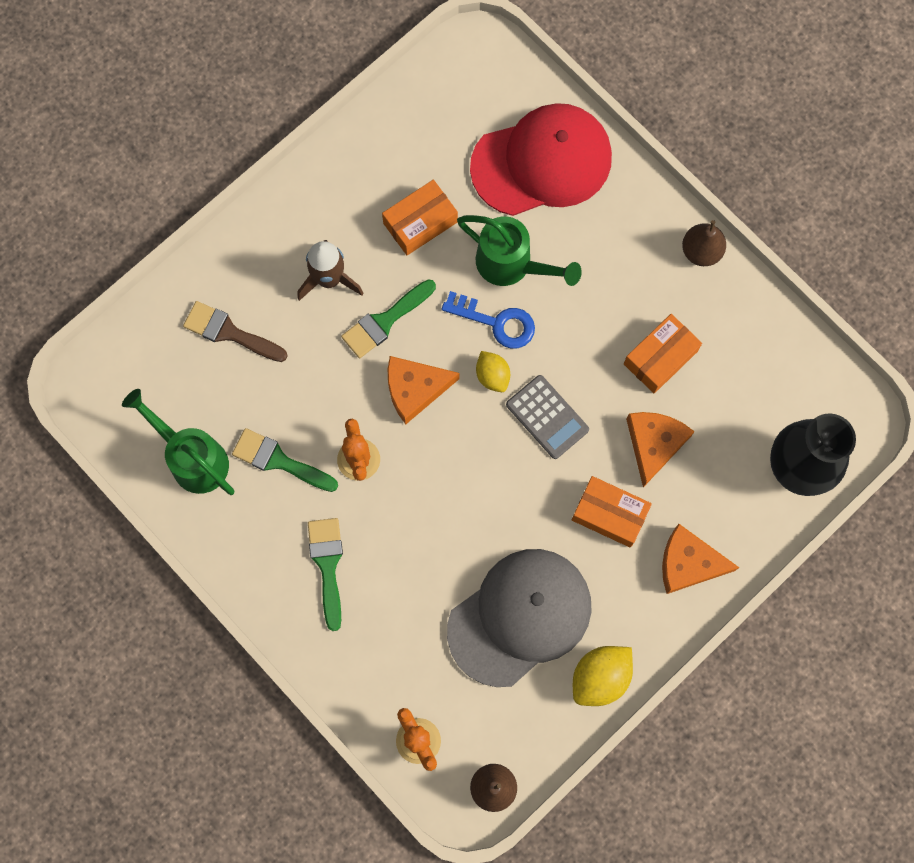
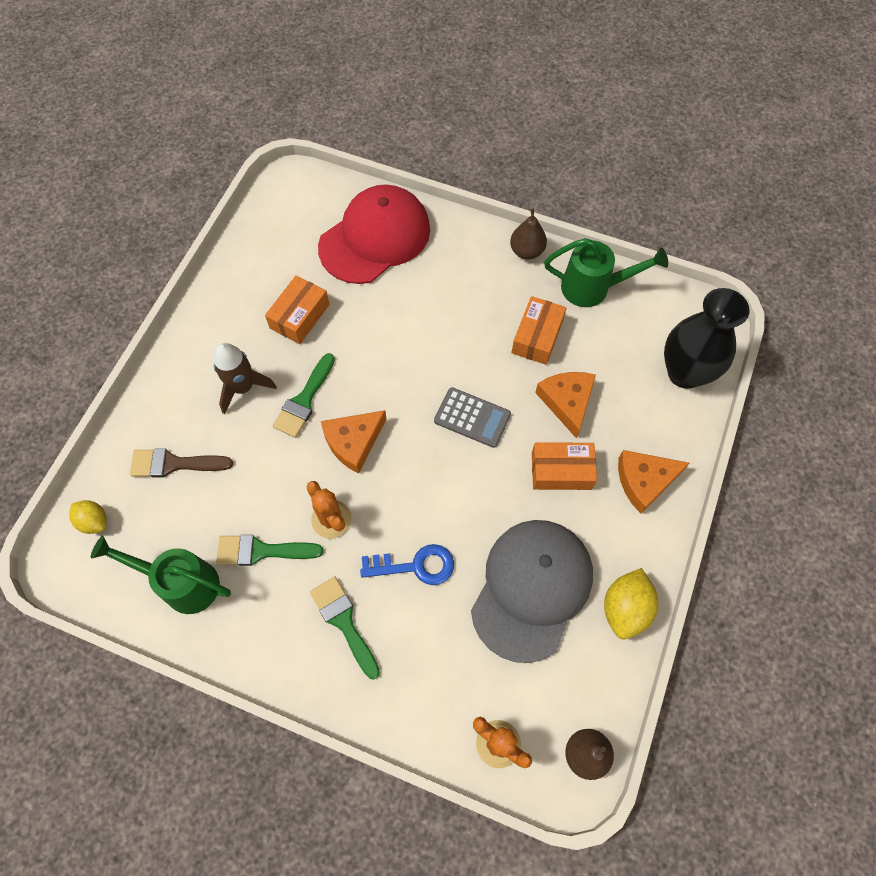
camera: 25 degrees left, 10 degrees down
blue key [442,291,535,349] -> blue key moved to [360,544,454,585]
green watering can [457,215,582,286] -> green watering can moved to [544,238,668,307]
yellow lemon [476,351,510,392] -> yellow lemon moved to [69,500,107,534]

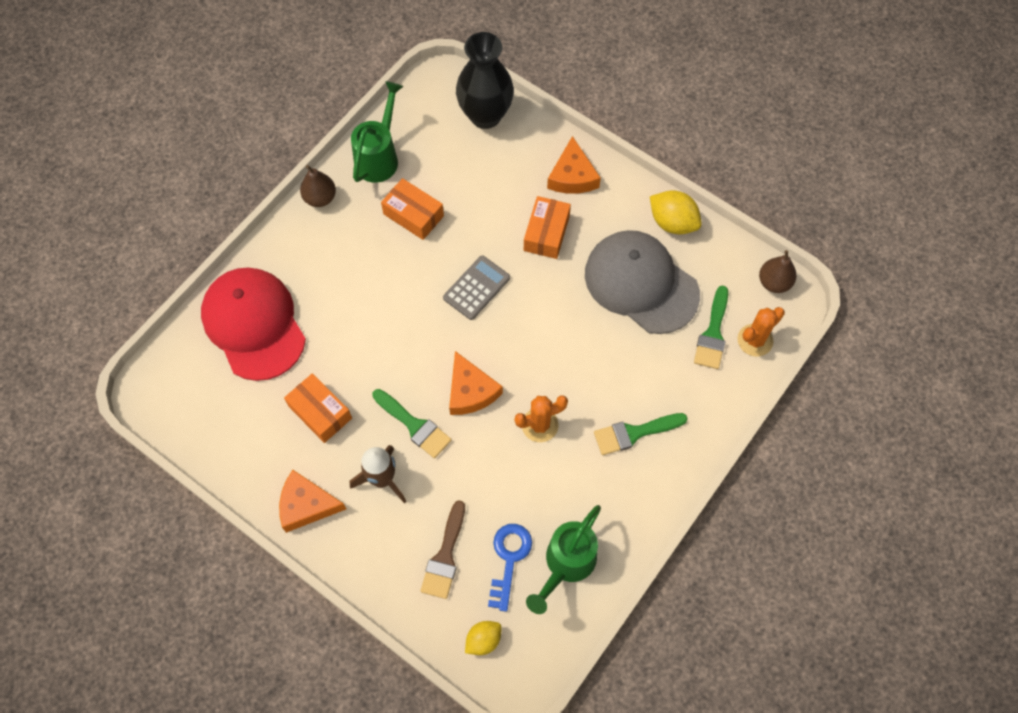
camera: 75 degrees left, 0 degrees up
green brush [216,535,323,566] -> green brush moved to [694,285,728,369]
blue key [360,544,454,585] -> blue key moved to [488,524,532,612]
orange cheese [535,372,596,439] -> orange cheese moved to [279,470,346,533]

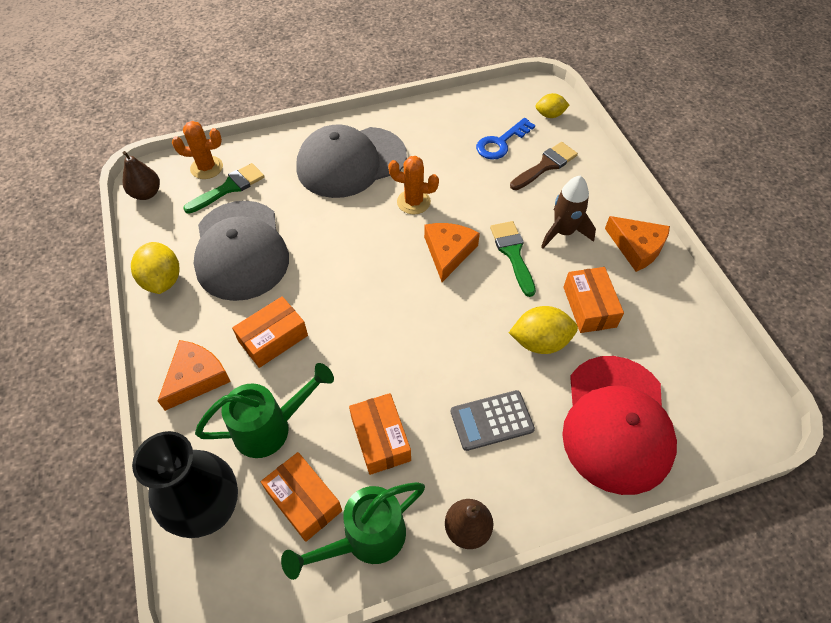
camera: 145 degrees left, 10 degrees down
grey calculator [443,255,510,320] -> grey calculator moved to [451,390,535,451]
green watering can [526,505,601,614] -> green watering can moved to [195,363,334,458]
green brush [594,413,688,455] -> grey cap [296,124,407,198]
none -> orange box [261,452,342,542]
none -> yellow lemon [509,306,578,354]

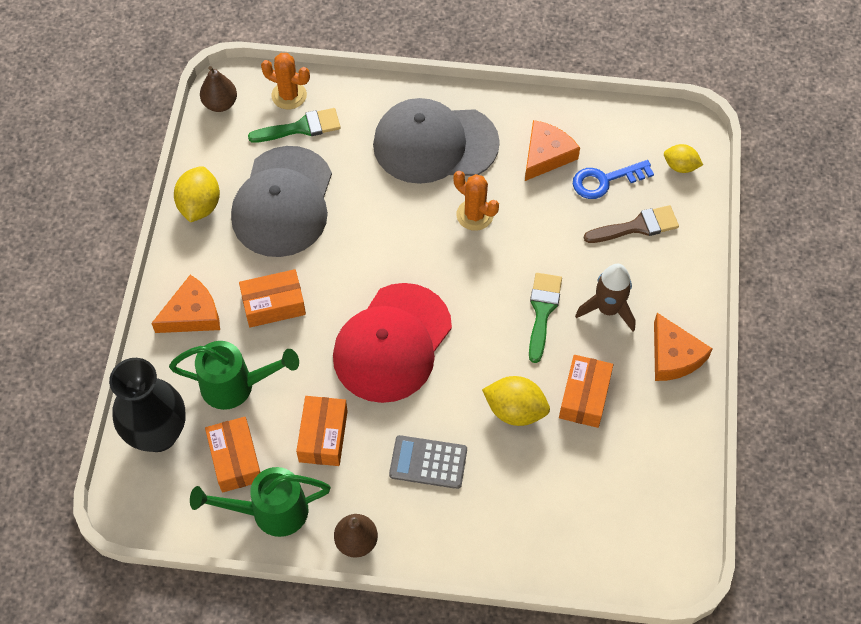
camera: 25 degrees right, 5 degrees up
orange cheese [424,223,480,282] -> orange cheese moved to [525,120,580,181]
red cap [562,356,677,495] -> red cap moved to [333,283,452,403]

